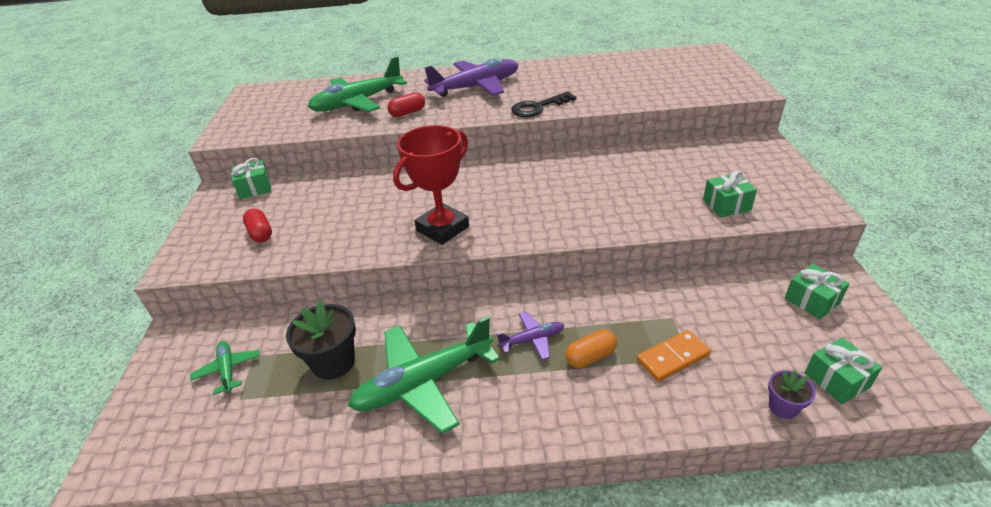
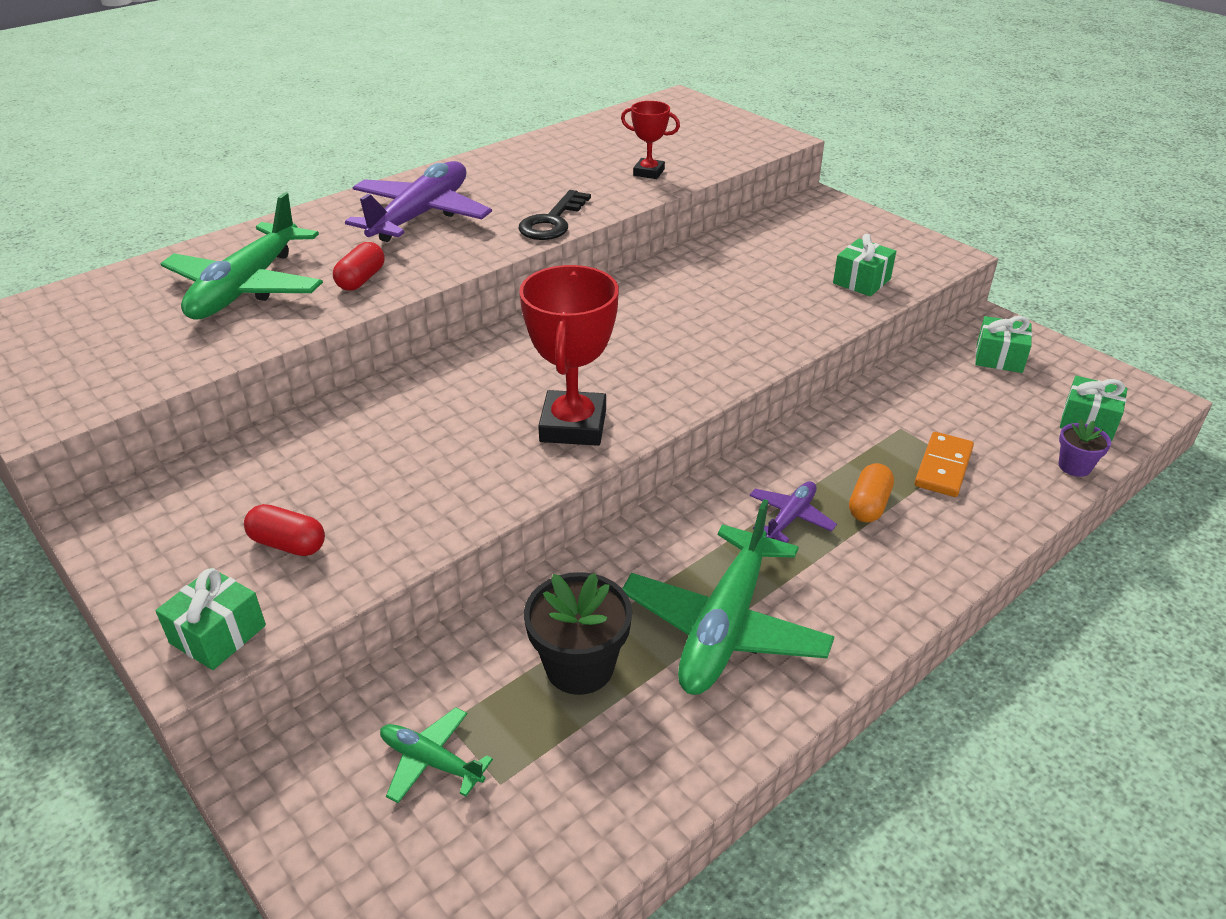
camera: 40 degrees left, 0 degrees up
green gift [231,158,271,199] -> green gift moved to [155,568,266,670]
none -> red trophy [621,101,680,179]

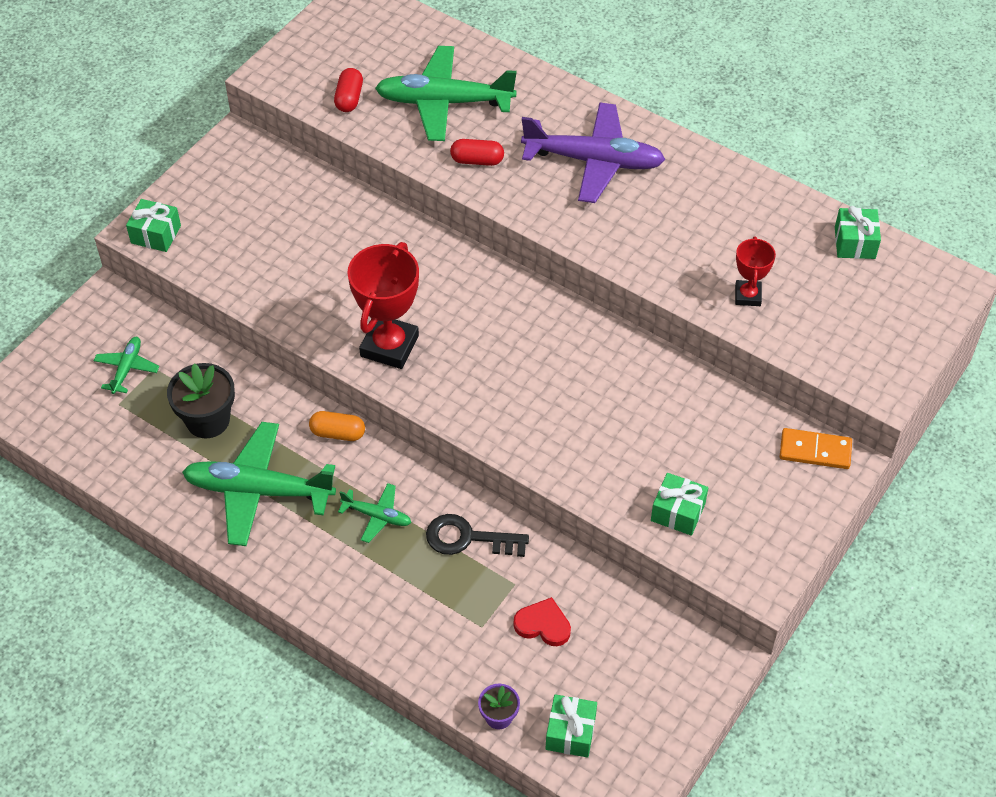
camera: 75 degrees right, 15 degrees up
red capsule [244,504,325,556] -> red capsule moved to [334,68,363,112]
black key [518,190,591,240] -> black key moved to [426,514,529,557]
red trophy [519,265,619,446] -> red trophy turned 60 degrees counterclockwise [347,242,419,369]
purple plane [749,481,837,543] -> green plane [338,483,411,543]
orange capsule [849,463,894,523] -> orange capsule moved to [309,411,365,441]
orange domino [915,432,974,497] -> orange domino moved to [780,428,852,469]
green gift [975,316,1032,373] -> green gift moved to [835,206,881,259]
none -> red heart [513,597,571,646]

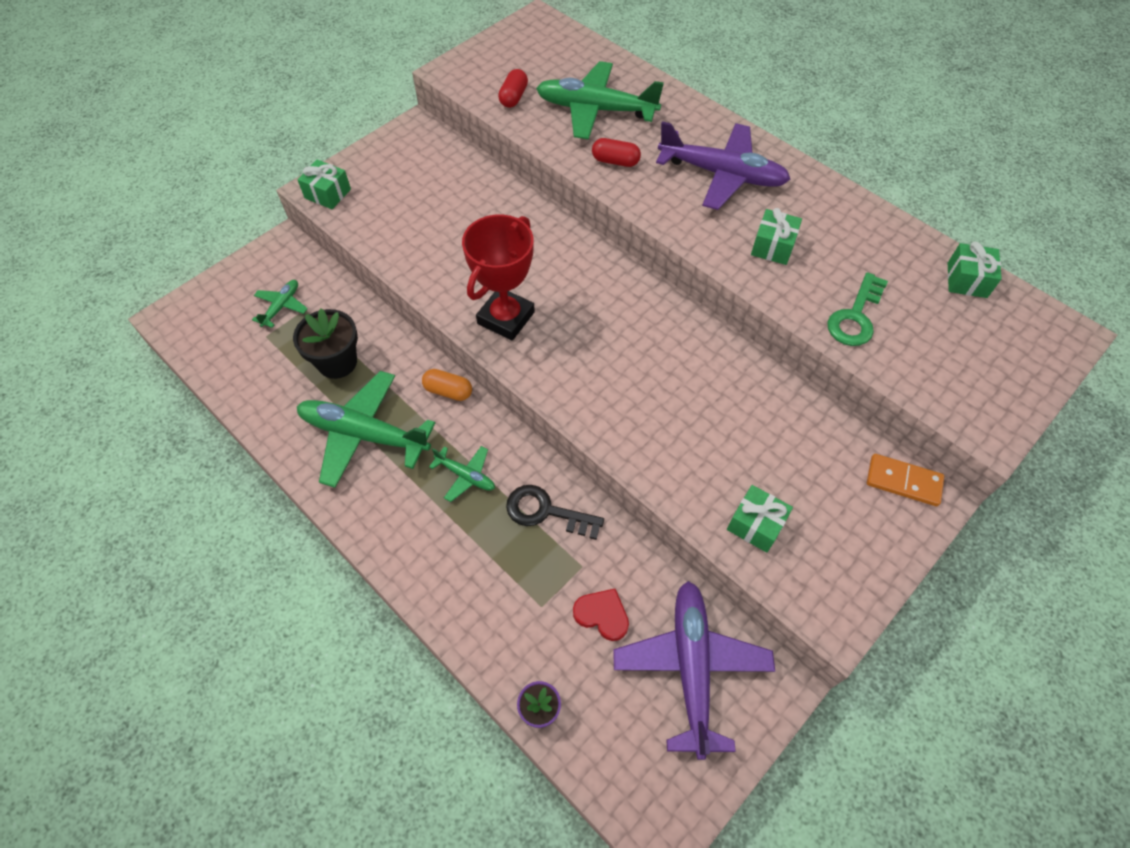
camera: 10 degrees right, 5 degrees up
green gift [546,694,597,758] -> green gift moved to [751,208,802,265]
red trophy [735,236,776,306] -> green key [827,272,888,346]
none -> purple plane [613,581,775,760]

